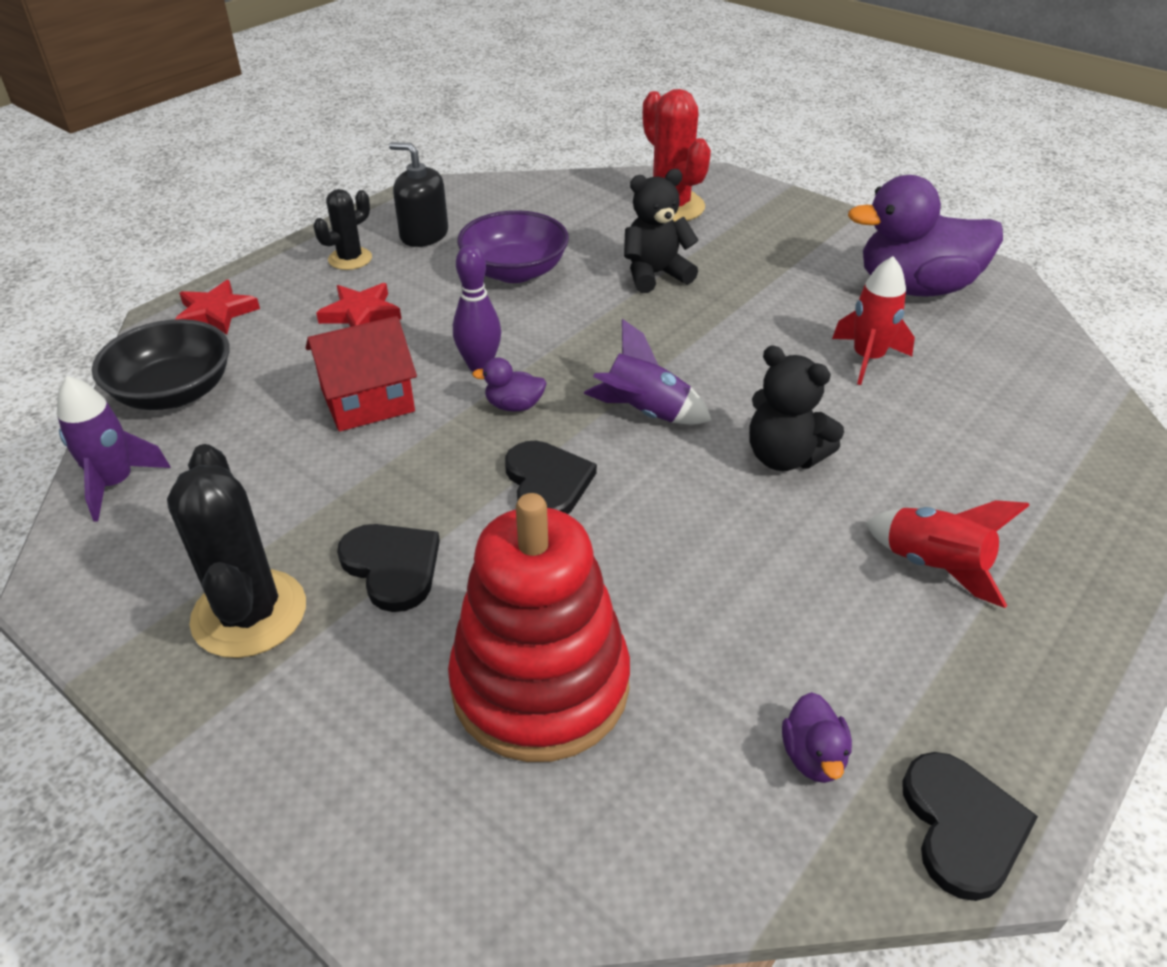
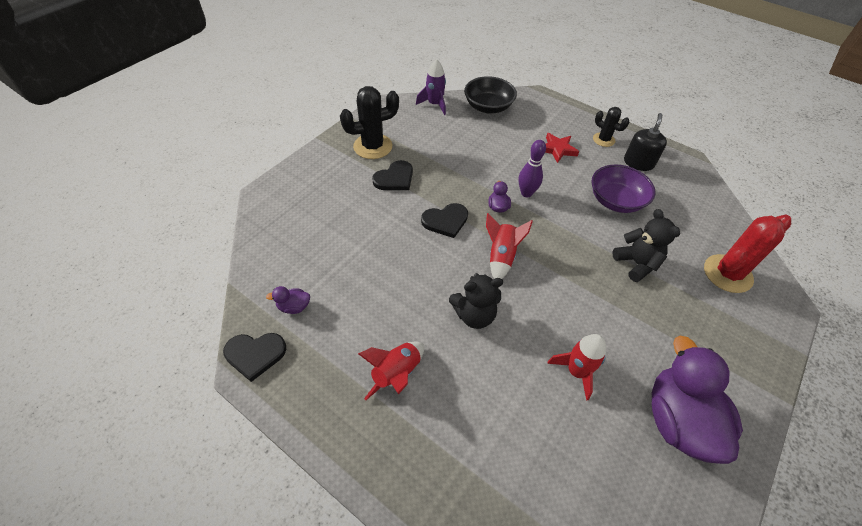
camera: 85 degrees right, 10 degrees up
red star [175,280,260,334] -> none
red house [306,316,417,432] -> none
red stacking toy [448,493,630,762] -> none
purple rocket [584,319,712,425] -> red rocket [486,213,533,279]
black teddy bear [749,346,844,471] -> black teddy bear turned 135 degrees counterclockwise [449,273,503,329]

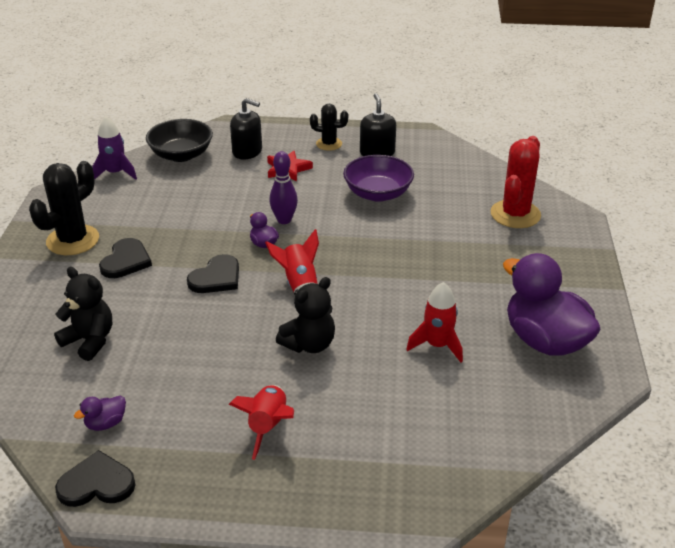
camera: 30 degrees left, 15 degrees down
black heart [223,333,286,382] -> black heart turned 150 degrees counterclockwise [55,450,135,507]
black teddy bear [612,209,680,282] -> black teddy bear moved to [54,267,112,361]
none -> black soap dispenser [230,98,262,160]

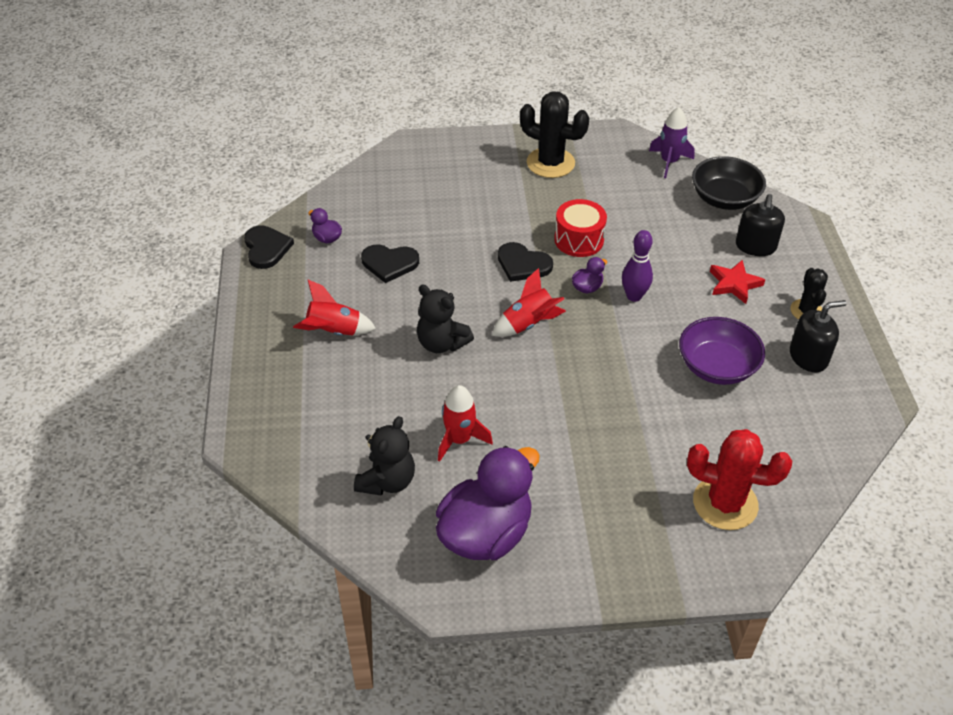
camera: 80 degrees right, 10 degrees up
black teddy bear [54,267,112,361] -> black teddy bear moved to [354,416,415,496]
black heart [99,238,152,278] -> black heart moved to [361,244,419,283]
none -> red drum [554,199,607,257]

